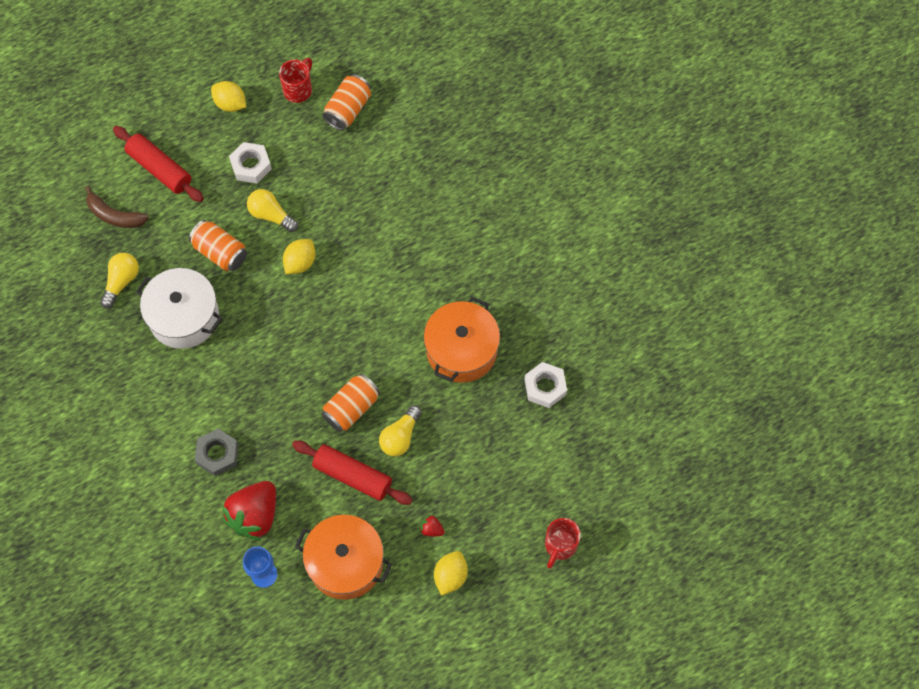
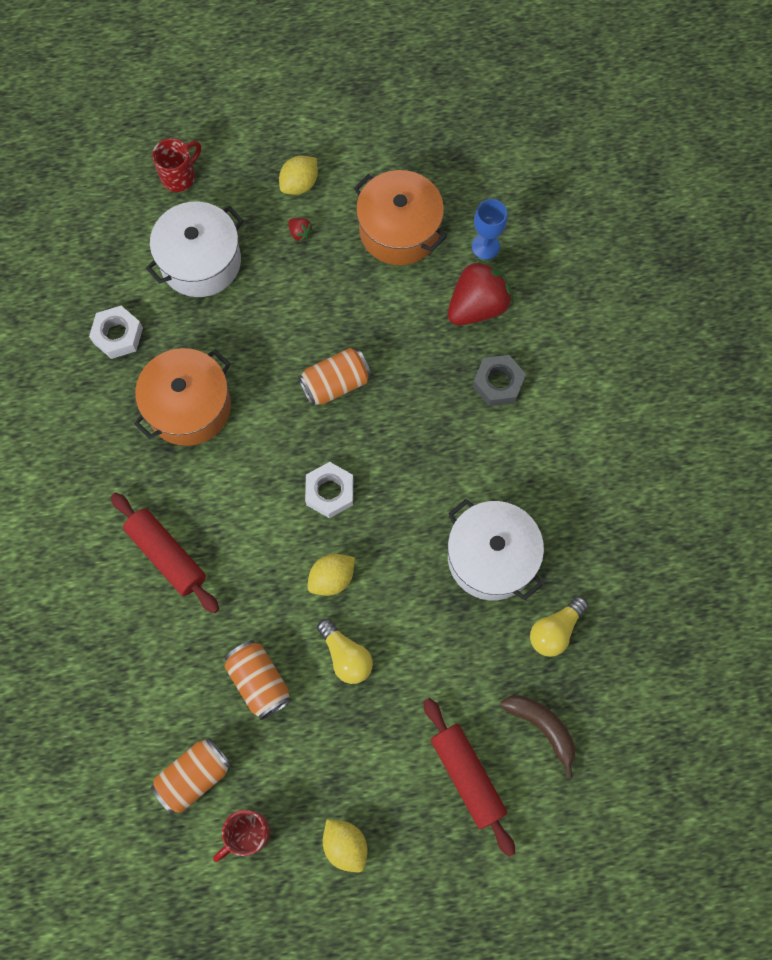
camera: 160 degrees left, 5 degrees up
orange can [189,220,247,271] -> orange can moved to [224,640,291,720]
white nut [229,142,272,183] -> white nut moved to [305,462,353,518]
red rolling pin [292,441,413,505] -> red rolling pin moved to [111,493,219,613]
yellow light bulb [379,405,422,456] -> none
none -> white pot [146,202,243,297]

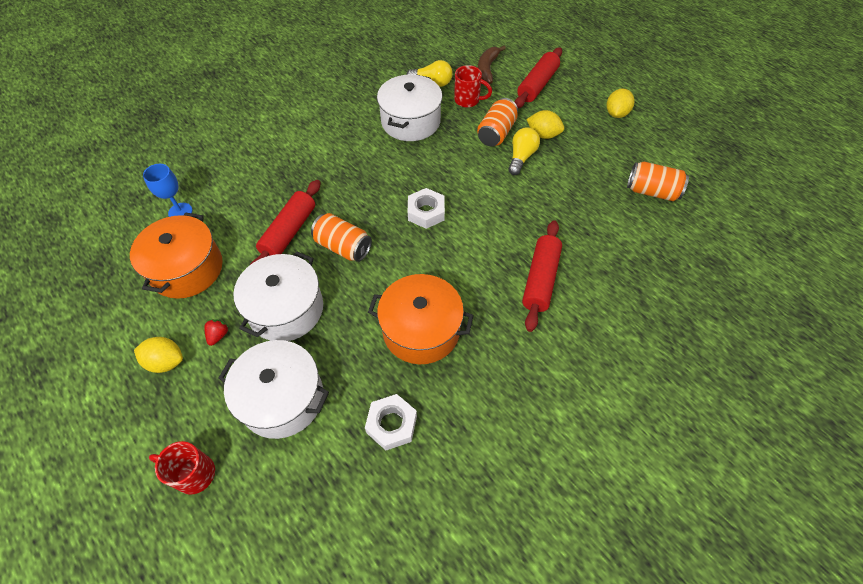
camera: 120 degrees left, 15 degrees down
red mug [213,810,270,862] -> red mug moved to [454,65,492,108]
orange can [224,640,291,720] -> orange can moved to [477,98,518,146]
yellow lemon [308,554,355,596] -> yellow lemon moved to [526,110,564,139]
red strawberry [448,259,514,326] -> none
grey nut [473,355,526,406] -> none
none -> white pot [233,251,323,341]
none -> red rolling pin [250,180,320,265]

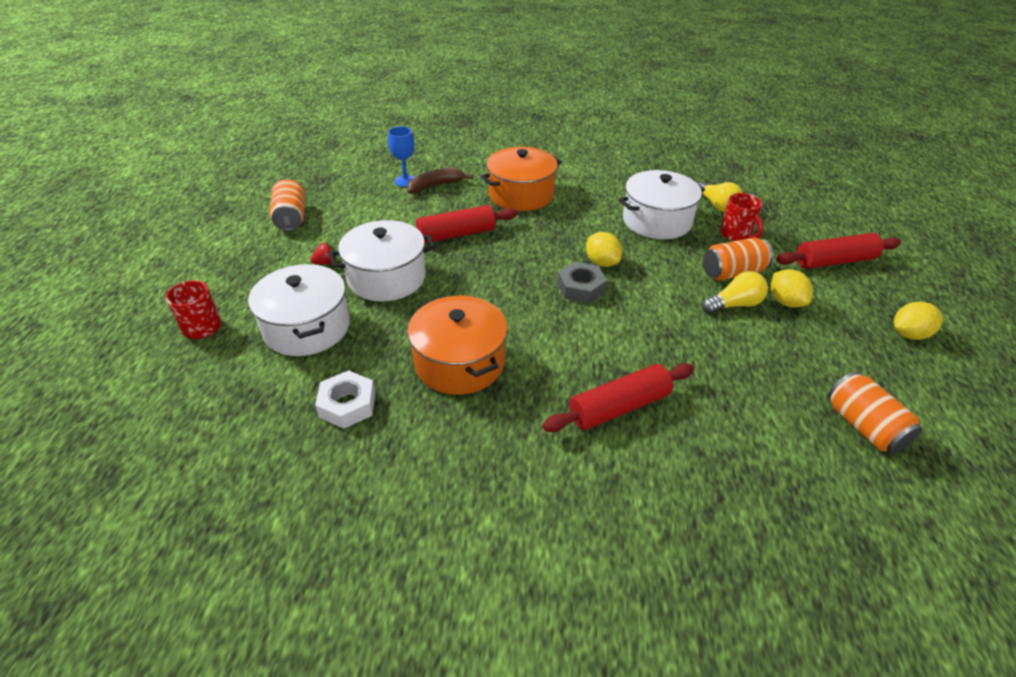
camera: 45 degrees right, 15 degrees down
orange pot [130,212,223,299] -> orange pot moved to [481,147,562,211]
yellow lemon [134,337,183,373] -> yellow lemon moved to [586,232,622,267]
orange can [311,213,372,262] -> orange can moved to [269,179,305,231]
white nut [408,188,445,229] -> grey nut [557,262,607,304]
brown banana [478,46,506,84] -> brown banana moved to [407,168,473,194]

